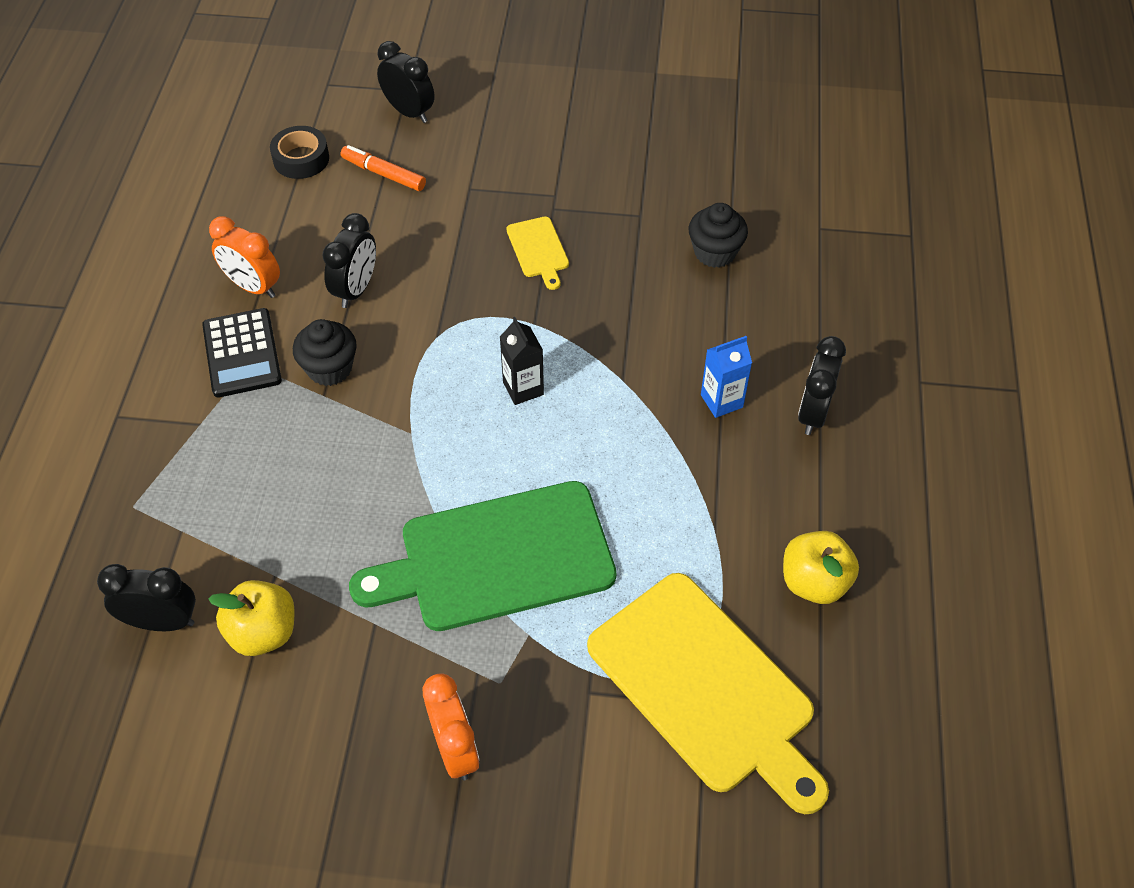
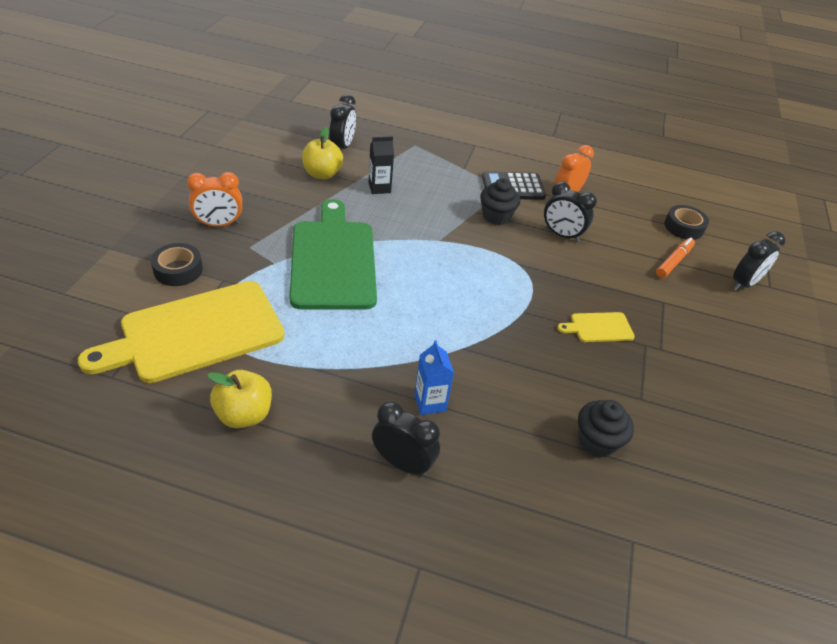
camera: 95 degrees right, 10 degrees down
black carton [500,317,544,405] -> black carton moved to [369,136,394,194]
none -> black tape [151,243,203,286]

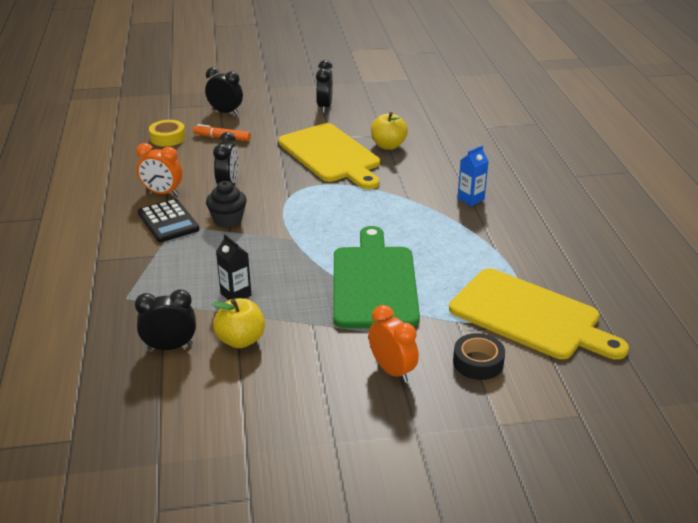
camera: 110 degrees left, 10 degrees down
yellow apple [207,370,272,428] -> yellow apple moved to [371,112,408,150]
green cutting board [290,199,377,309] -> green cutting board turned 120 degrees clockwise [333,226,420,328]
black clock [372,401,440,476] -> black clock moved to [316,60,333,113]
yellow cutting board [557,312,635,342] -> yellow cutting board [278,123,380,189], size x2.30
black cupcake [578,400,634,457] -> none
black tape [664,205,709,240] -> yellow tape [149,120,186,147]

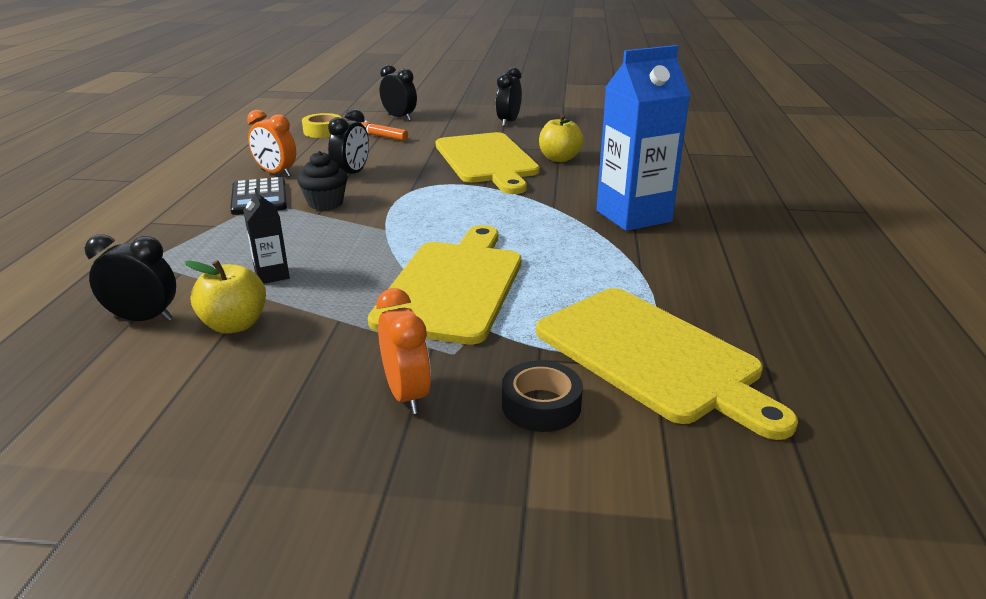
camera: 15 degrees right, 5 degrees down
green cutting board [333,226,420,328] -> yellow cutting board [368,225,522,345]
blue carton [458,146,489,206] -> blue carton [596,45,690,231], size x2.17

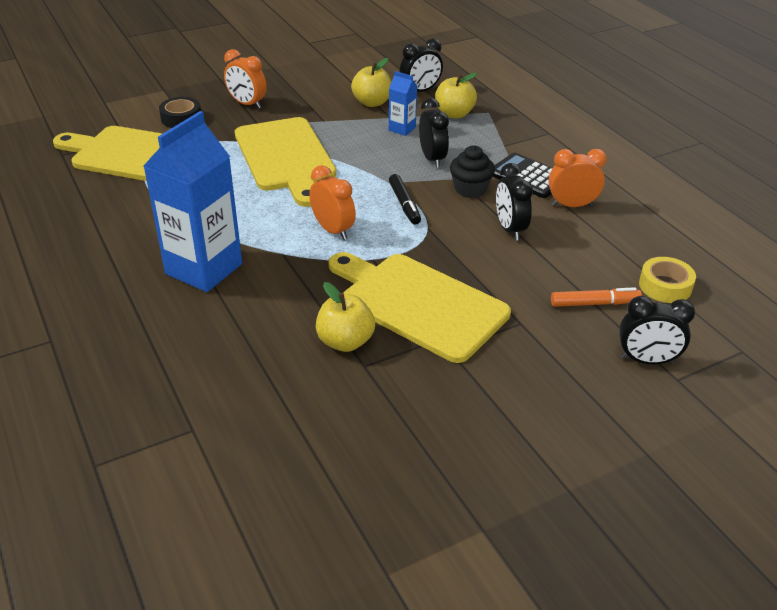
camera: 145 degrees right, 10 degrees up
black carton [243,188,290,284] -> blue carton [389,71,417,136]
black clock [496,67,522,127] -> black clock moved to [419,98,449,168]
none -> orange clock [309,165,356,240]
none -> black marker [389,174,421,225]
none -> yellow apple [435,73,477,118]

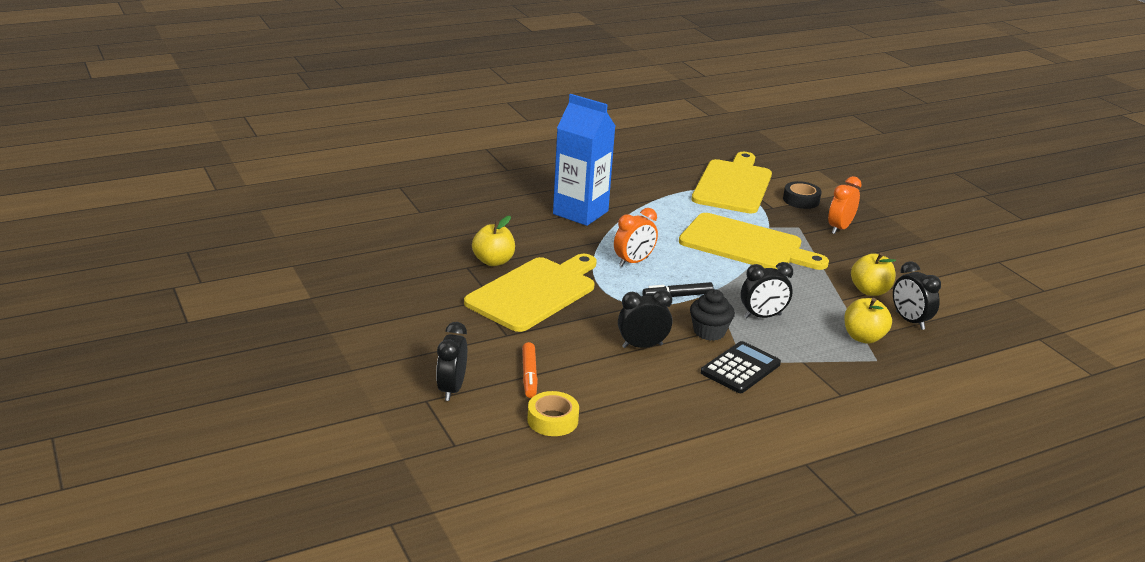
camera: 90 degrees right, 10 degrees down
yellow cutting board [235,117,336,207] -> yellow cutting board turned 135 degrees counterclockwise [679,213,829,270]
blue carton [389,71,417,136] -> none
orange clock [548,149,607,207] -> none

